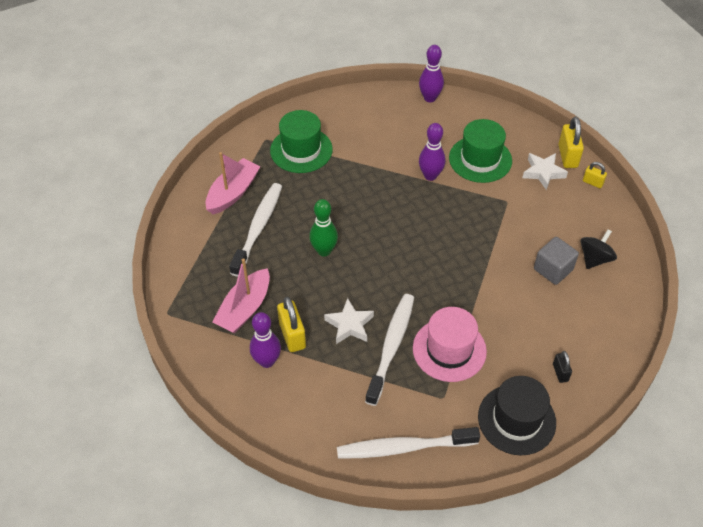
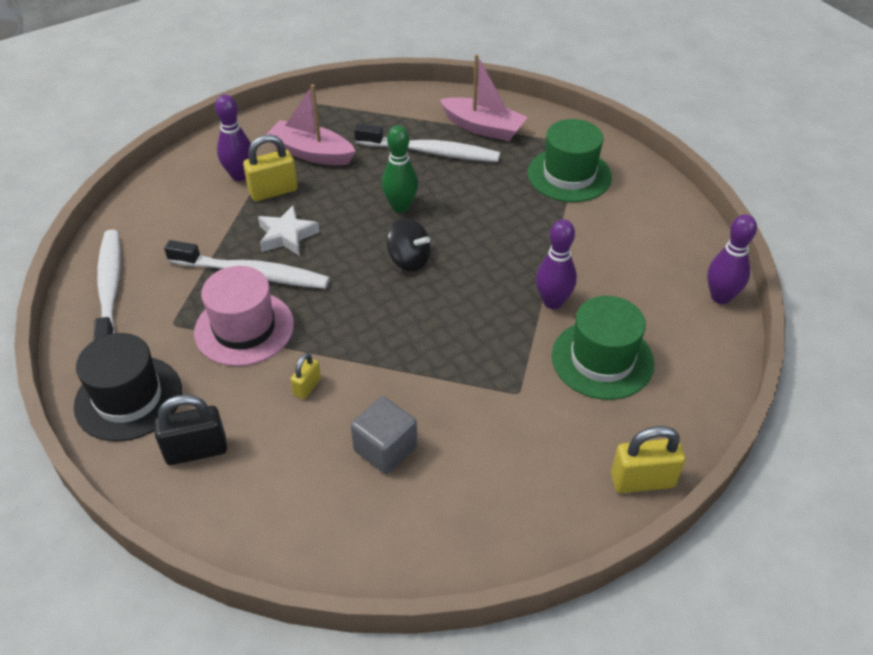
camera: 85 degrees right, 5 degrees down
white star [522,153,568,190] -> none
black padlock [553,351,572,383] -> black padlock [154,395,227,465], size x1.76
black spinning top [580,229,617,269] -> black spinning top moved to [387,218,431,272]
yellow padlock [583,162,607,188] -> yellow padlock moved to [291,353,321,399]

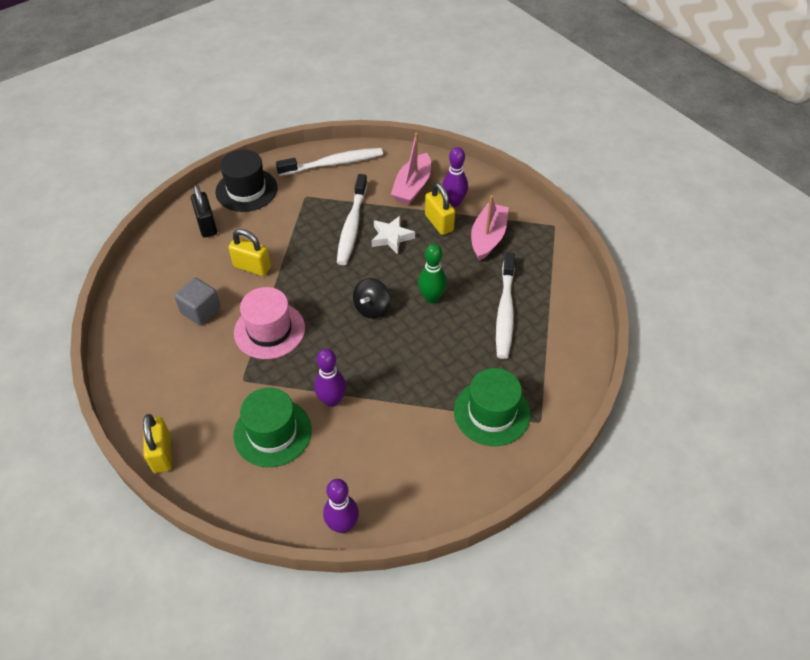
camera: 85 degrees right, 5 degrees up
pink hat [194,266,294,366] -> pink hat moved to [234,287,305,359]
yellow padlock [291,353,321,399] -> yellow padlock [228,229,271,276], size x1.76
pink boat [439,54,527,141] -> pink boat moved to [391,133,431,205]

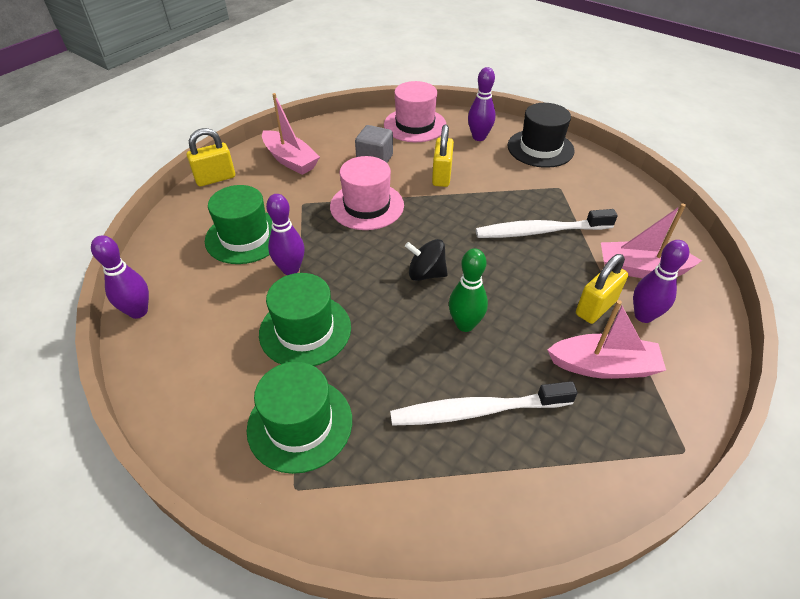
camera: 75 degrees right, 5 degrees down
black padlock [191,184,217,238] -> purple bowling pin [468,67,495,141]
white toothbrush [276,148,383,176] -> none
white star [372,216,415,254] -> none
none -> green hat [259,273,351,366]
none -> pink boat [262,93,320,175]
none -> pink hat [384,81,446,142]

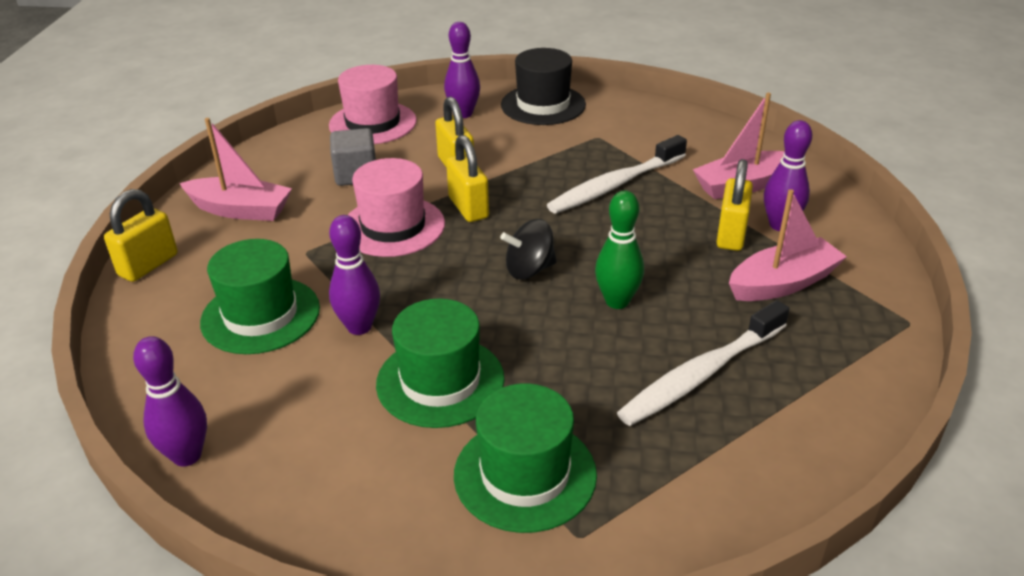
camera: 30 degrees left, 10 degrees down
none -> yellow padlock [446,135,489,222]

